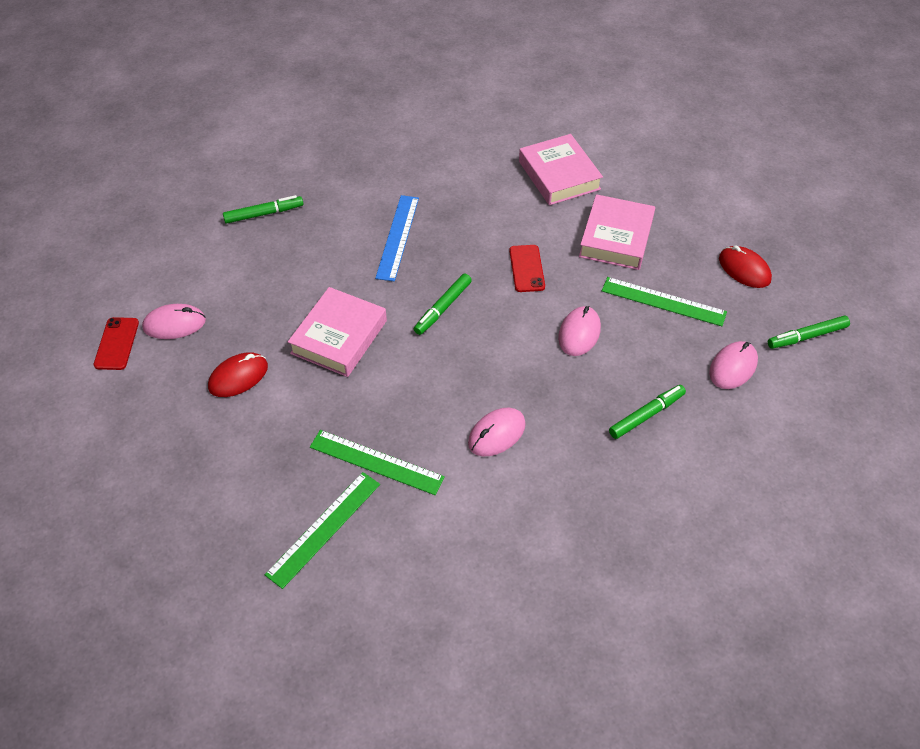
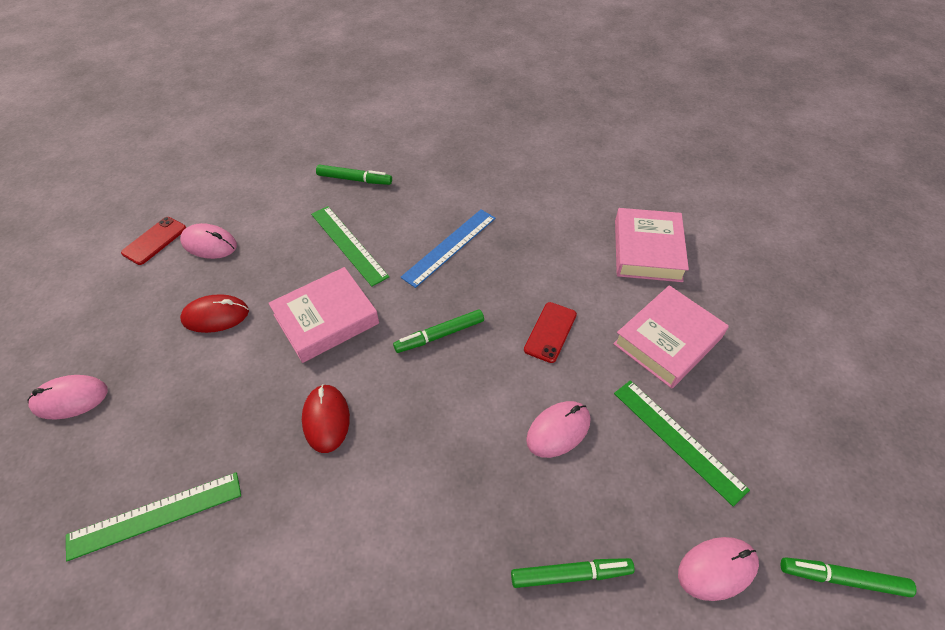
camera: 30 degrees right, 0 degrees up
green ruler [310,430,445,495] -> green ruler moved to [311,206,389,287]
pink mouse [468,408,526,456] -> pink mouse moved to [28,375,108,419]
red mouse [719,246,772,288] -> red mouse moved to [302,384,350,453]

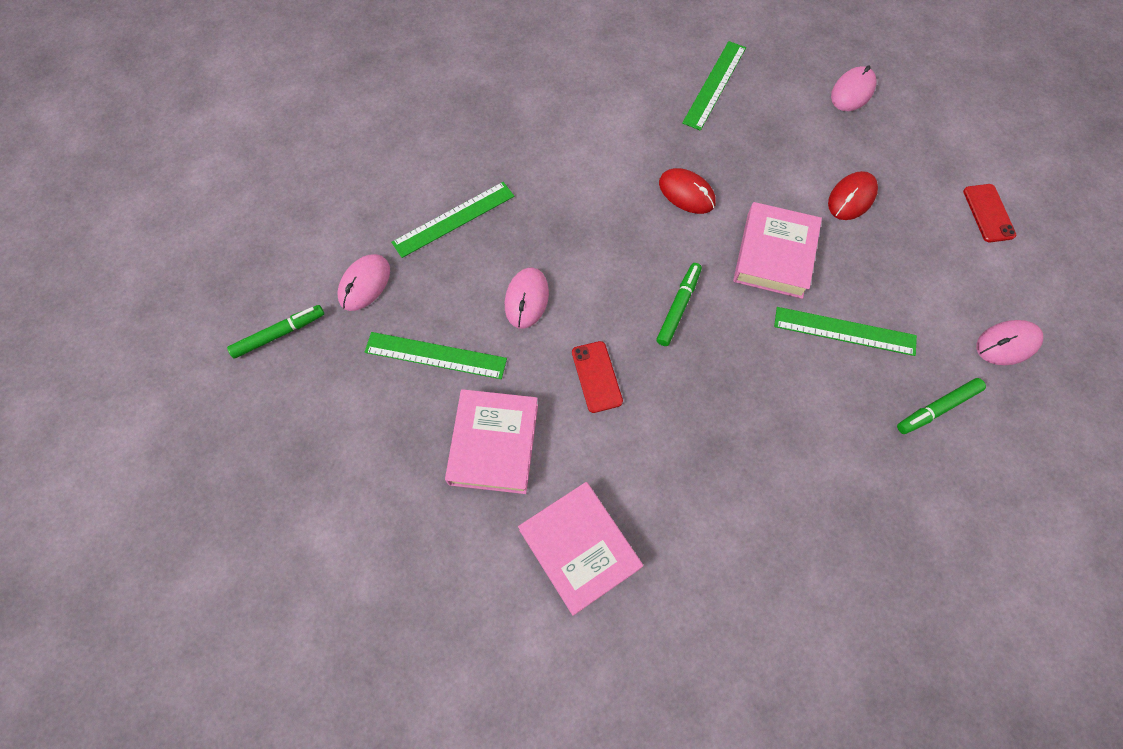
camera: 140 degrees right, 15 degrees up
pink mouse [180,223,237,259] -> pink mouse moved to [976,320,1043,365]
blue ruler [400,209,496,288] -> none
green marker [511,558,635,588] -> green ruler [391,182,514,258]

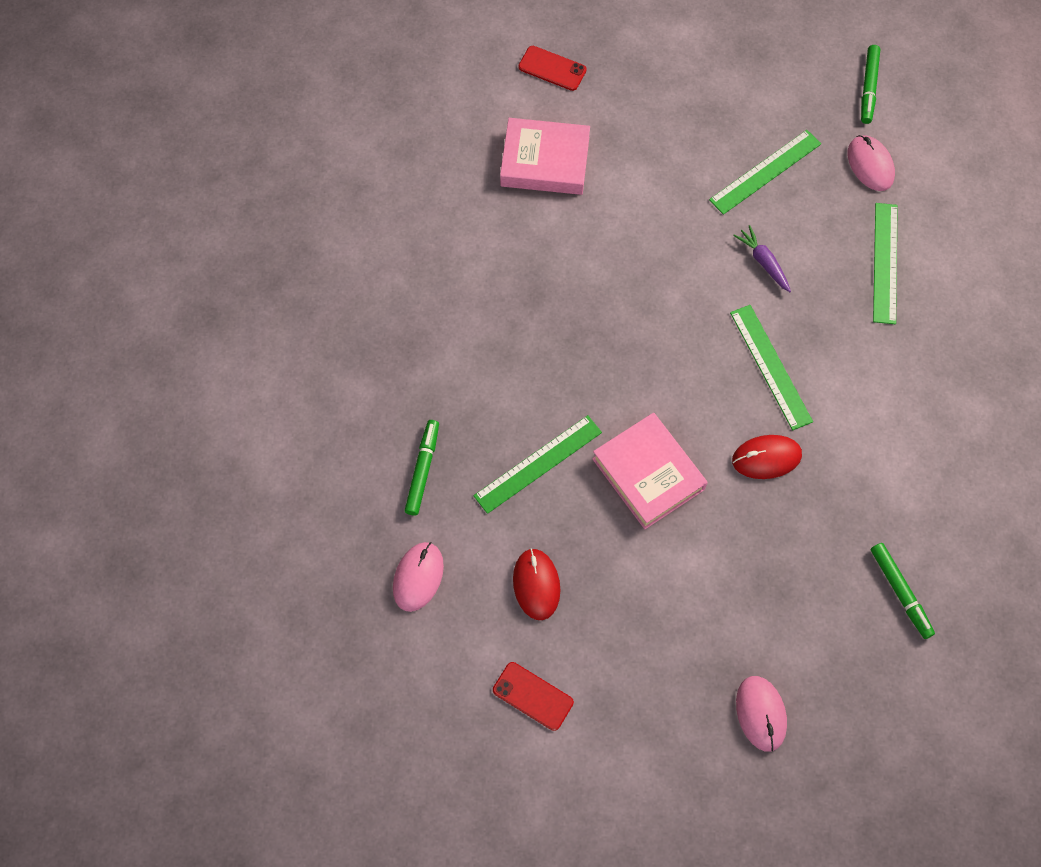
camera: 130 degrees right, 0 degrees up
pink book [445,389,538,494] -> none
pink mouse [505,268,549,329] -> purple carrot [733,225,791,292]
red phone [572,341,623,413] -> red phone moved to [518,46,587,91]
green marker [657,263,702,346] -> green marker moved to [871,543,935,639]
green ruler [682,41,746,131] -> green ruler moved to [730,305,813,430]
red mouse [828,171,878,220] -> red mouse moved to [513,548,560,620]

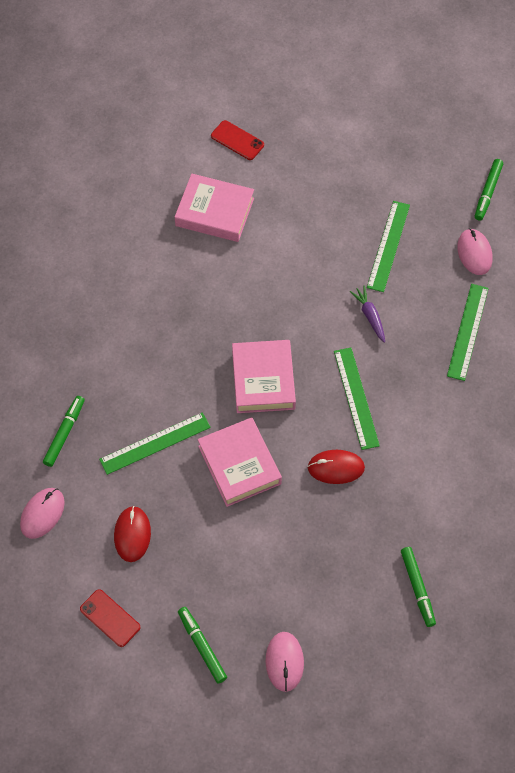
camera: 10 degrees right, 5 degrees down
green ruler [709,130,821,215] -> green ruler turned 45 degrees counterclockwise [367,201,410,292]
none -> green marker [178,607,227,683]
none -> pink book [232,340,296,413]

